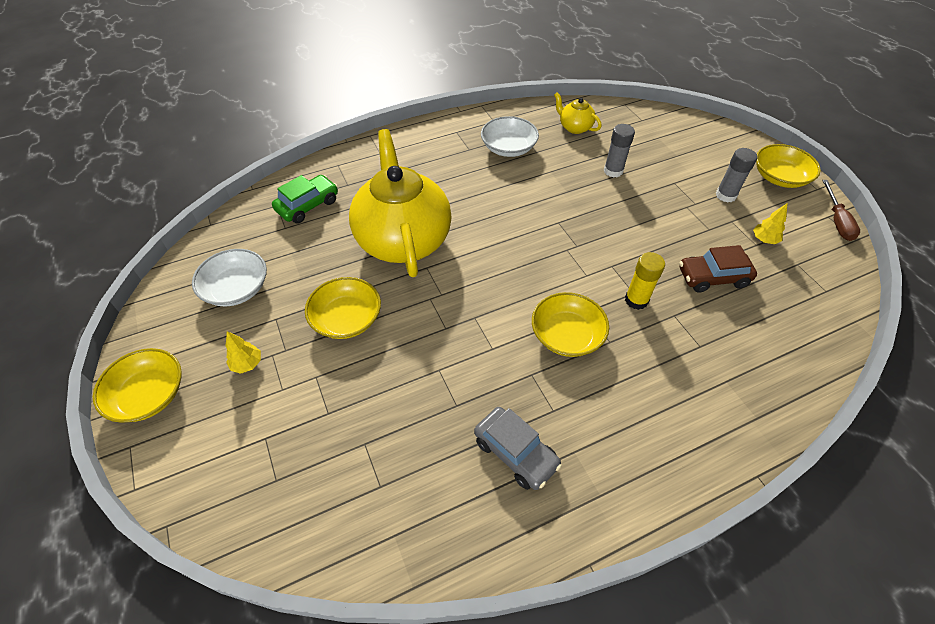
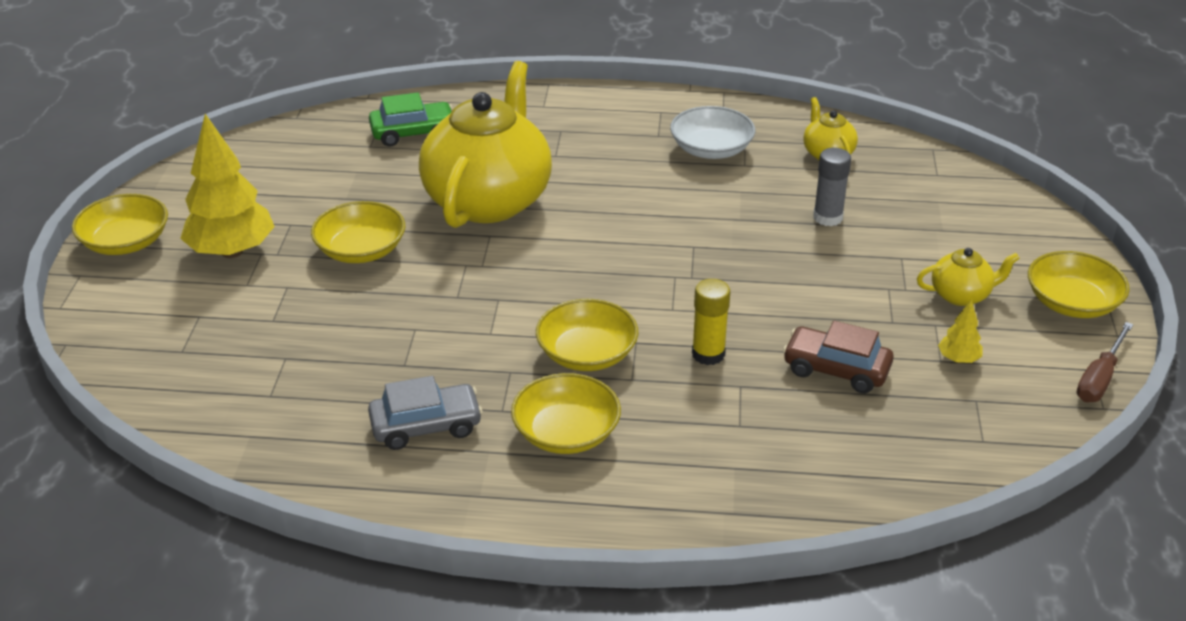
camera: 30 degrees right, 15 degrees down
white bowl [192,249,267,306] -> none
yellow tree [226,331,261,374] -> yellow tree [180,114,275,258], size x2.27
grey car [474,407,562,490] -> grey car turned 90 degrees counterclockwise [368,376,483,450]
grey glue stick [716,148,757,203] -> yellow teapot [917,248,1020,306]
none -> yellow bowl [511,373,621,454]

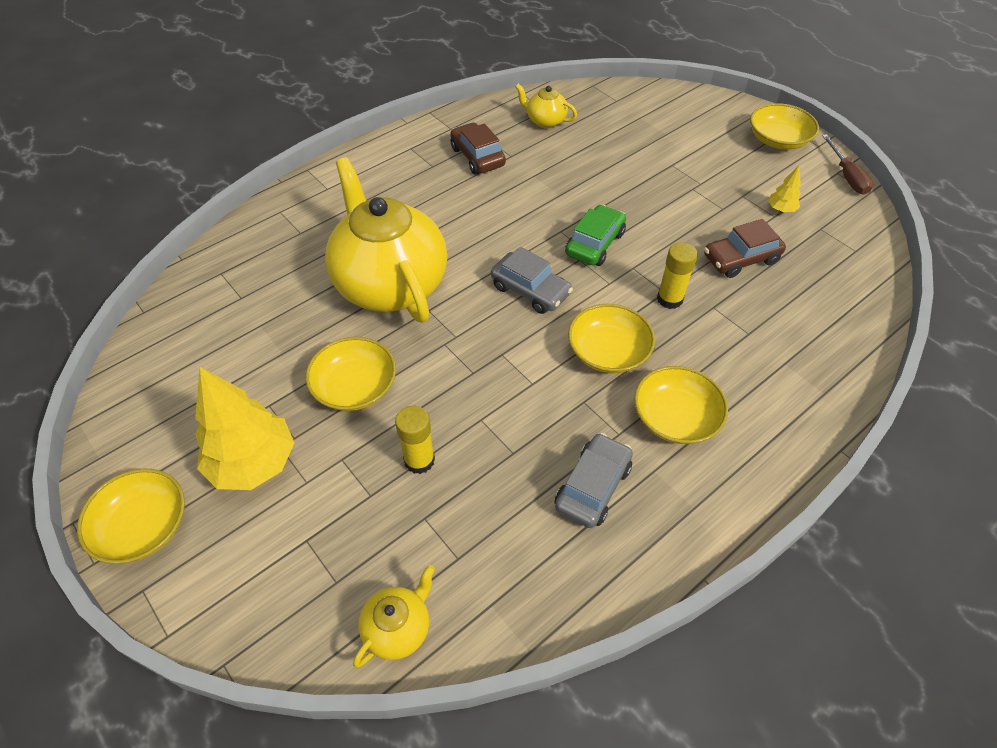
camera: 45 degrees left, 15 degrees up
green car [369,93,452,146] -> green car moved to [565,205,626,266]
white bowl [670,106,755,159] -> brown car [450,122,506,174]
grey glue stick [813,148,851,226] -> none
yellow teapot [917,248,1020,306] -> yellow teapot moved to [353,565,435,668]
none -> yellow glue stick [395,406,435,474]
none -> grey car [491,247,573,314]

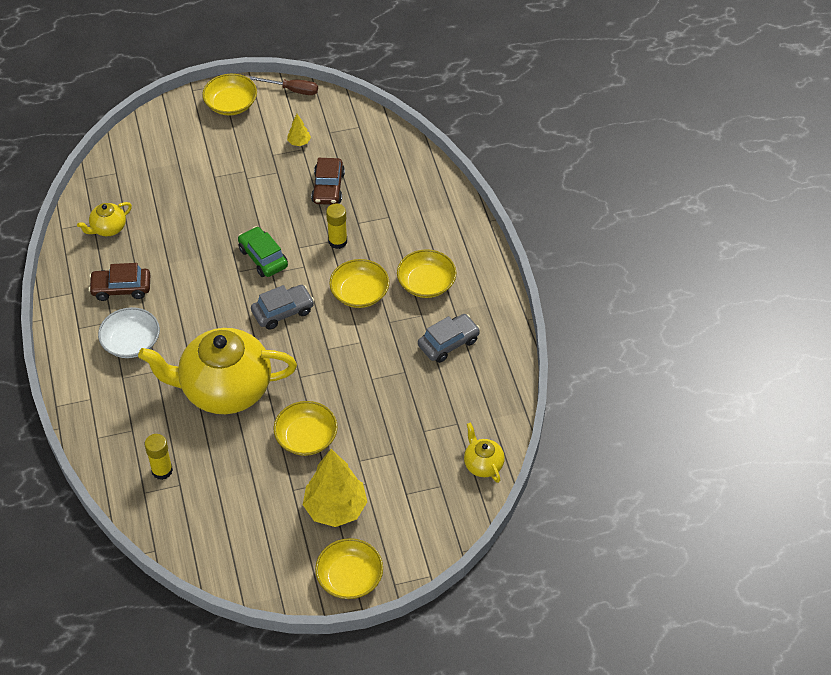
camera: 65 degrees left, 0 degrees up
yellow glue stick [395,406,435,474] -> yellow glue stick moved to [145,434,173,480]
grey car [555,433,633,528] -> grey car turned 90 degrees clockwise [418,314,480,363]
none -> white bowl [98,307,160,358]

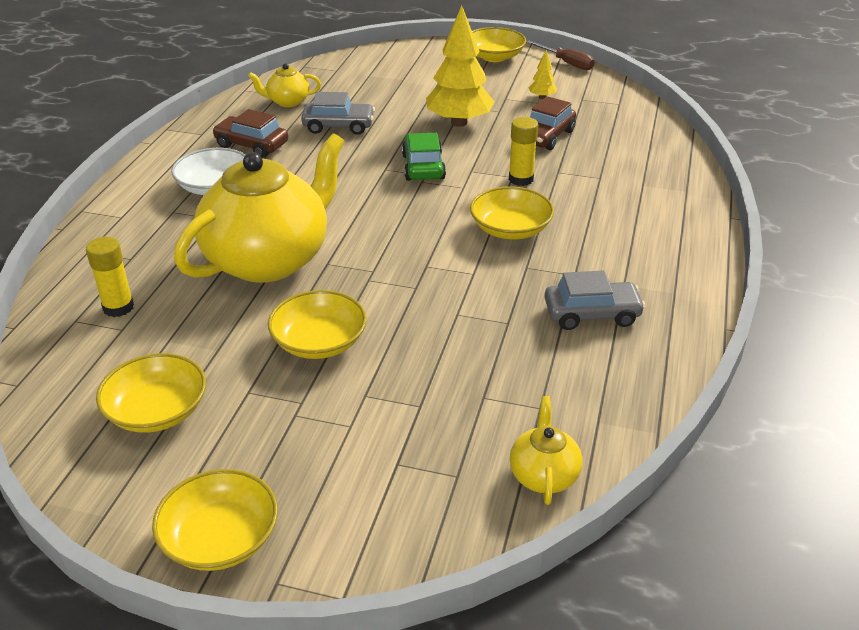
camera: 30 degrees right, 15 degrees down
yellow teapot [138,328,297,414] -> yellow teapot turned 105 degrees clockwise [174,133,345,283]
grey car [251,285,314,330] -> grey car moved to [301,92,375,135]
yellow tree [303,449,367,527] -> yellow tree moved to [426,5,494,127]
yellow bowl [397,249,457,298] -> yellow bowl moved to [96,353,206,433]

